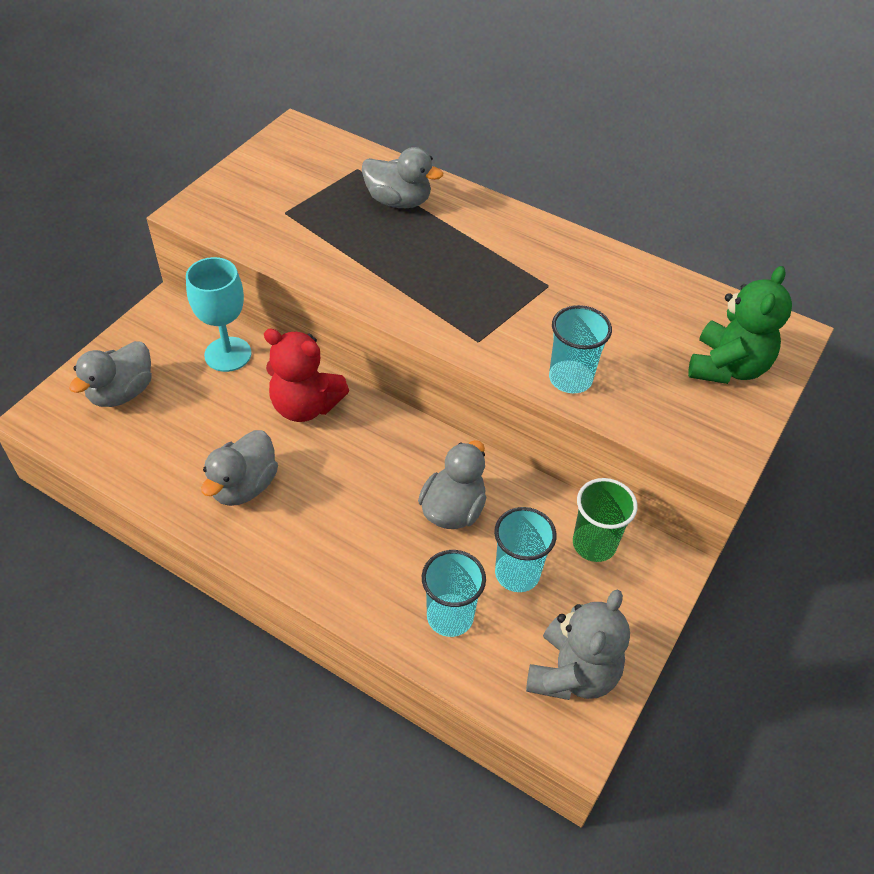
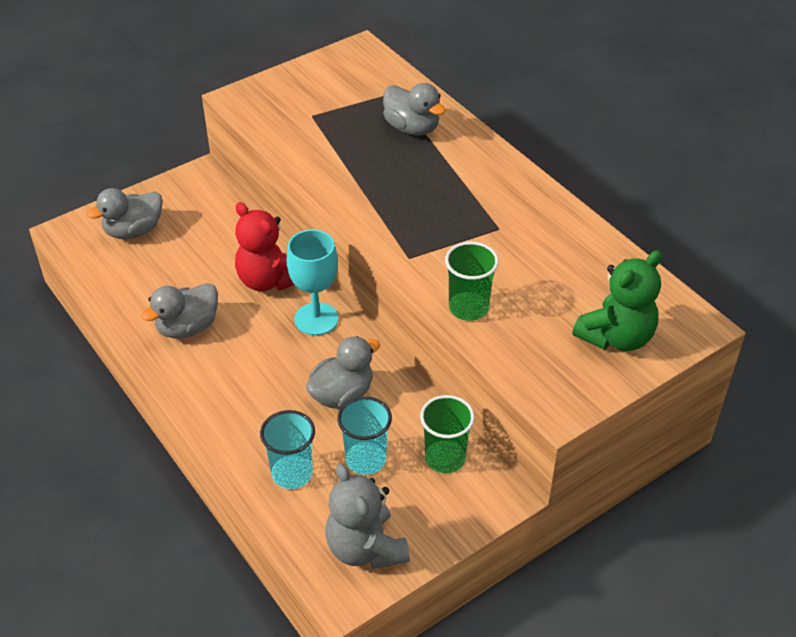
camera: 25 degrees right, 5 degrees down
turquoise goblet [186,257,252,372] -> turquoise goblet moved to [287,230,338,336]
grey teddy bear [526,590,630,700] -> grey teddy bear turned 105 degrees clockwise [325,464,410,569]
turquoise cup [549,305,612,393] -> green cup [445,242,499,321]

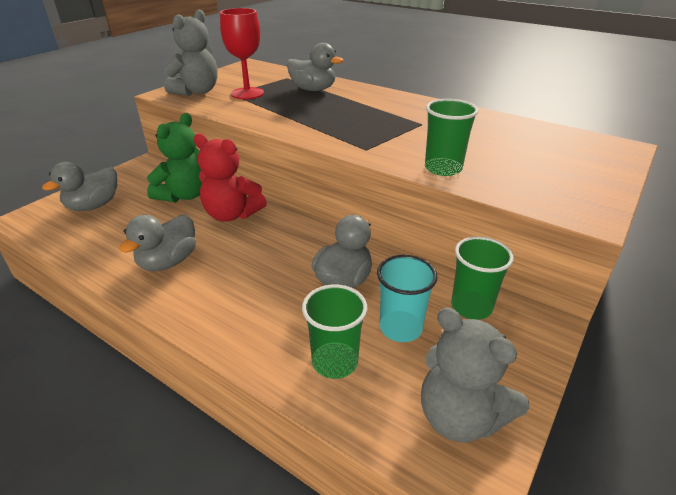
camera: 20 degrees left, 10 degrees down
turquoise cup [260,410,315,489] -> green cup [302,285,367,379]
turquoise goblet [287,230,338,336] -> none
green teddy bear [572,250,662,351] -> green teddy bear moved to [147,113,202,202]
none -> grey teddy bear [164,10,218,96]
none -> red goblet [220,8,264,99]

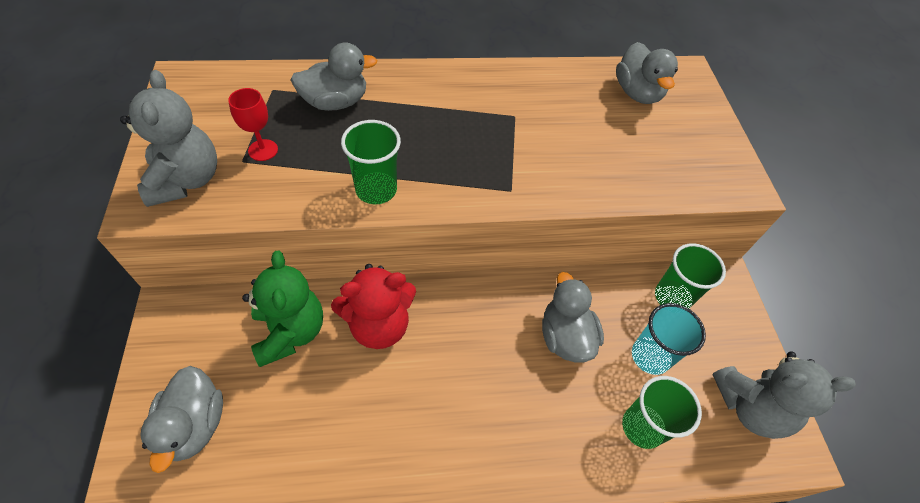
camera: 45 degrees left, 20 degrees up
grey duck [119,214,196,271] -> grey duck moved to [616,42,678,104]
red goblet [220,8,264,99] -> red goblet [228,88,278,161], size x0.60
green cup [425,99,479,176] -> green cup moved to [341,120,401,204]

